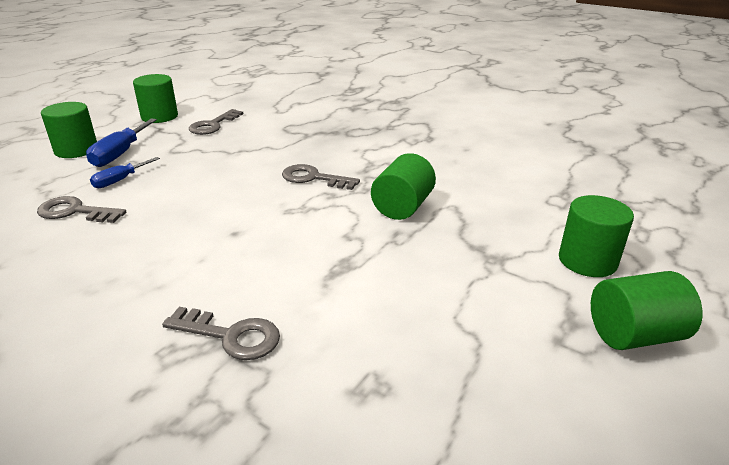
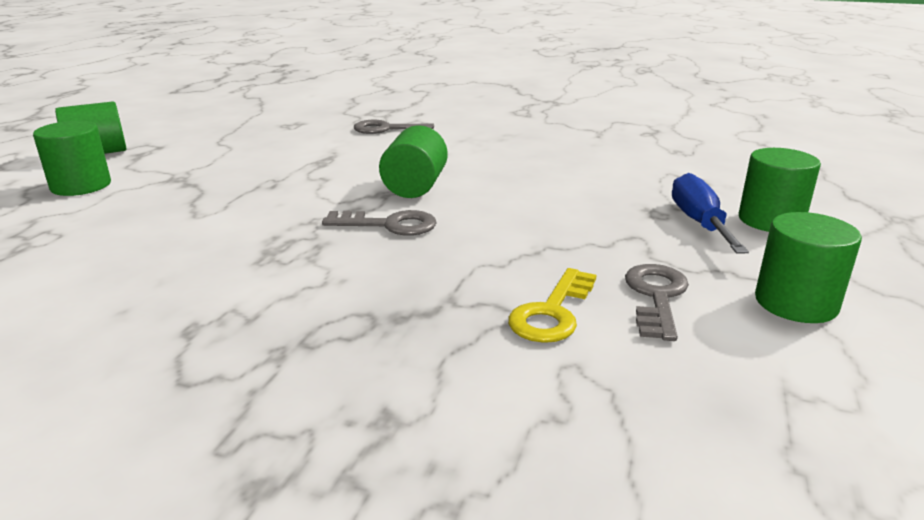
camera: 165 degrees right, 5 degrees down
grey key [37,196,126,223] -> none
blue screwdriver [90,157,160,188] -> none
green cylinder [371,153,436,220] -> green cylinder moved to [379,125,448,198]
none -> yellow key [508,268,596,343]

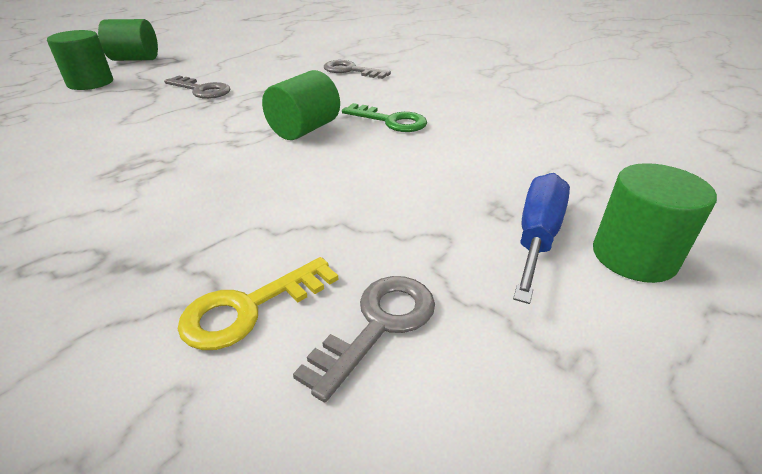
camera: 25 degrees right, 10 degrees up
grey key [322,210,436,236] -> grey key moved to [164,76,230,99]
green cylinder [755,212,862,323] -> none
none -> green key [342,103,427,132]

